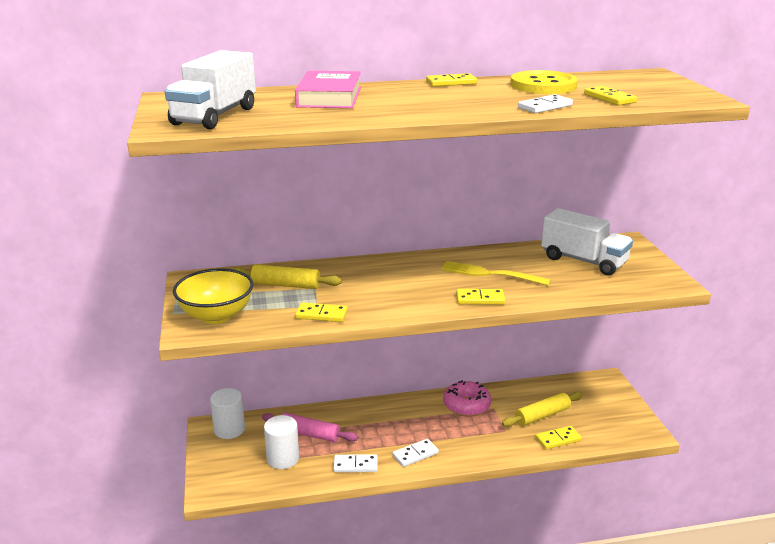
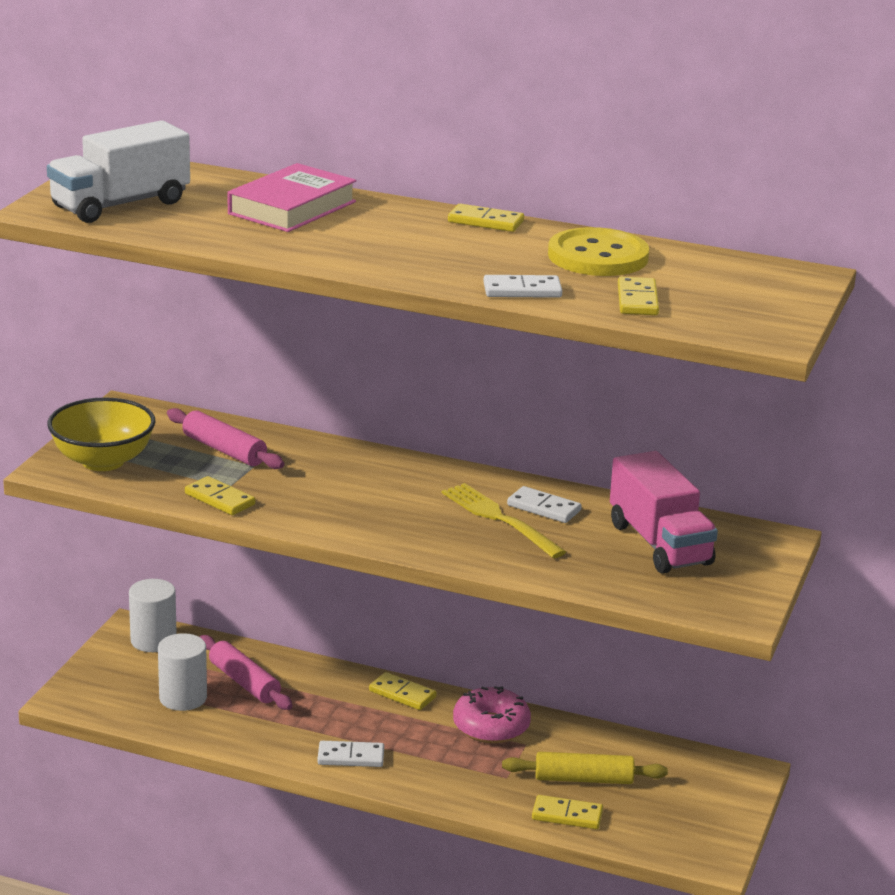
camera: 30 degrees right, 0 degrees up
yellow rolling pin [233,264,342,289] -> pink rolling pin [167,408,284,469]
white domino [333,454,377,472] -> white domino moved to [507,486,582,523]
yellow domino [456,289,505,305] -> yellow domino moved to [369,672,437,710]
white truck [541,208,633,275] -> pink truck [610,451,718,574]

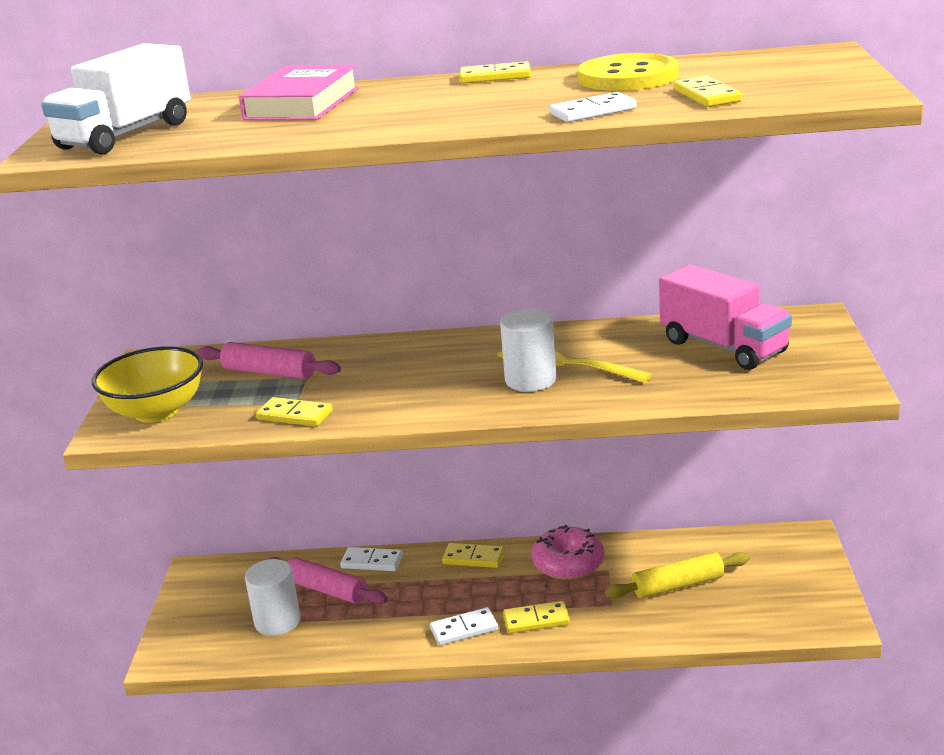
camera: 15 degrees left, 0 degrees up
white cylinder [129,579,177,652] -> white cylinder moved to [500,309,557,392]
white domino [507,486,582,523] -> white domino moved to [340,547,403,571]
yellow domino [532,795,603,829] -> yellow domino moved to [503,601,570,633]

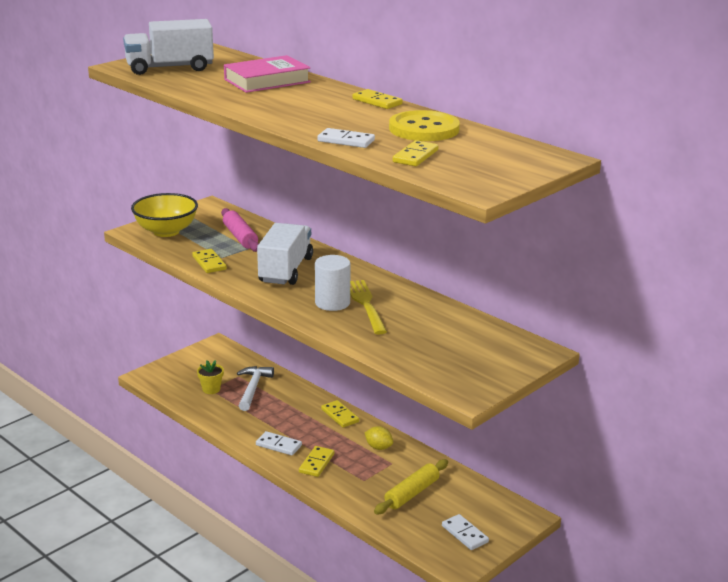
camera: 40 degrees right, 0 degrees up
white cylinder [245,559,301,636] -> yellow flower pot [197,360,224,394]
pink rolling pin [267,557,387,604] -> white hammer [237,366,274,411]
white domino [340,547,403,571] -> white domino moved to [442,514,489,550]
yellow domino [503,601,570,633] -> yellow domino turned 75 degrees clockwise [299,446,335,477]
pink donut [532,525,604,580] -> yellow lemon [365,426,393,450]
yellow rolling pin [605,552,750,598] -> yellow rolling pin turned 75 degrees counterclockwise [374,459,448,514]
pink truck [659,264,792,370] -> none
none -> white truck [257,223,313,285]

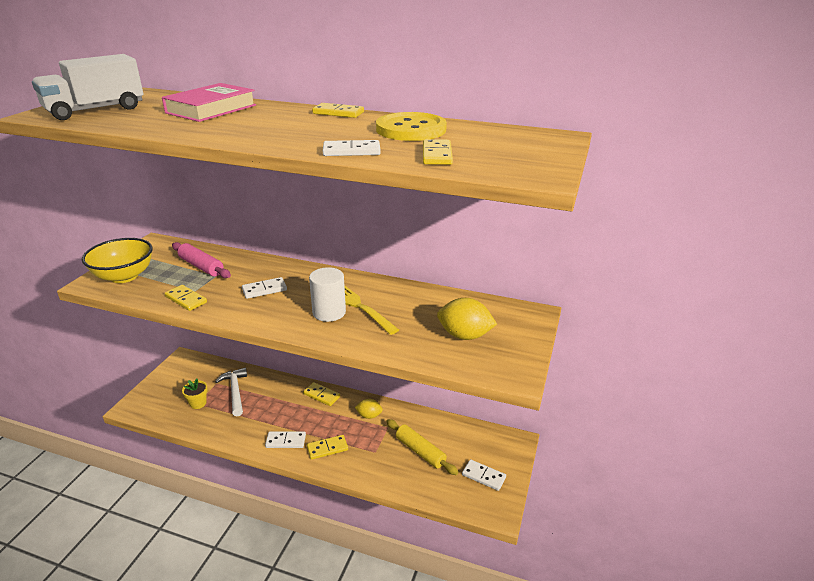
camera: 25 degrees left, 5 degrees up
white truck [257,223,313,285] -> white domino [242,277,287,299]
yellow domino [299,446,335,477] -> yellow domino turned 75 degrees clockwise [307,435,348,460]
yellow rolling pin [374,459,448,514] -> yellow rolling pin turned 60 degrees counterclockwise [386,419,458,475]
none -> yellow lemon [437,298,497,340]

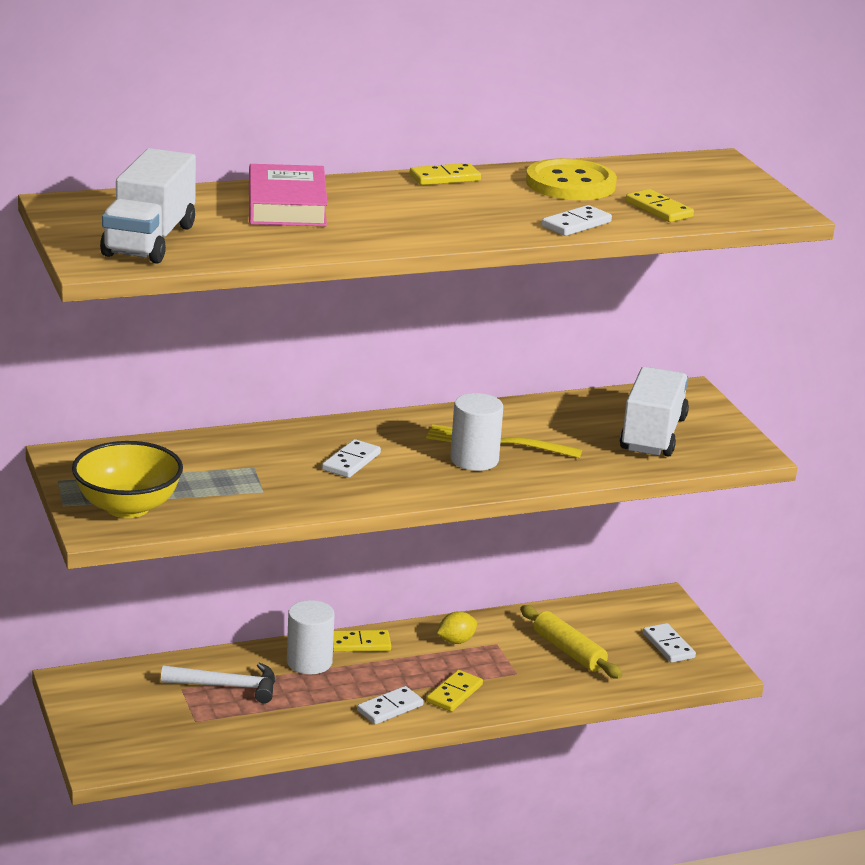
camera: 40 degrees left, 5 degrees down
yellow domino [165,285,207,311] -> none
pink rolling pin [172,242,231,278] -> none
yellow flower pot [182,378,208,409] -> none
white hammer [215,368,247,416] -> white hammer turned 150 degrees clockwise [161,662,275,703]
yellow rolling pin [386,419,458,475] -> yellow rolling pin turned 45 degrees clockwise [520,605,622,679]
yellow lemon [437,298,497,340] -> white truck [620,367,689,457]
white domino [462,459,506,491] -> white domino turned 75 degrees clockwise [643,623,696,663]
none -> white cylinder [287,600,335,674]

